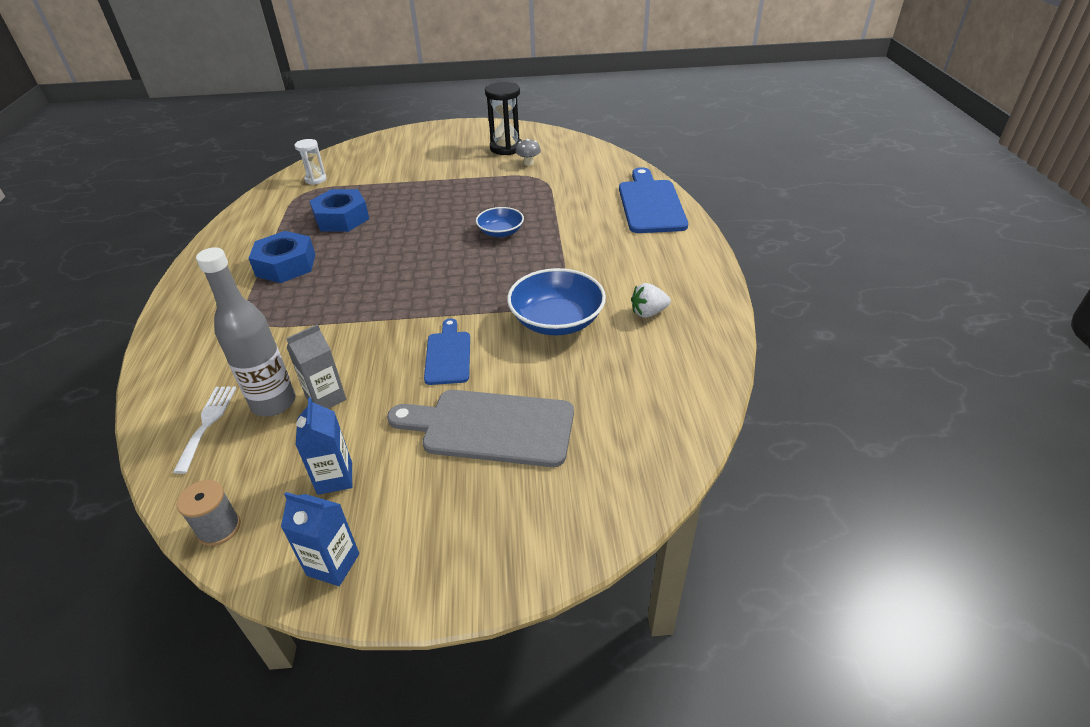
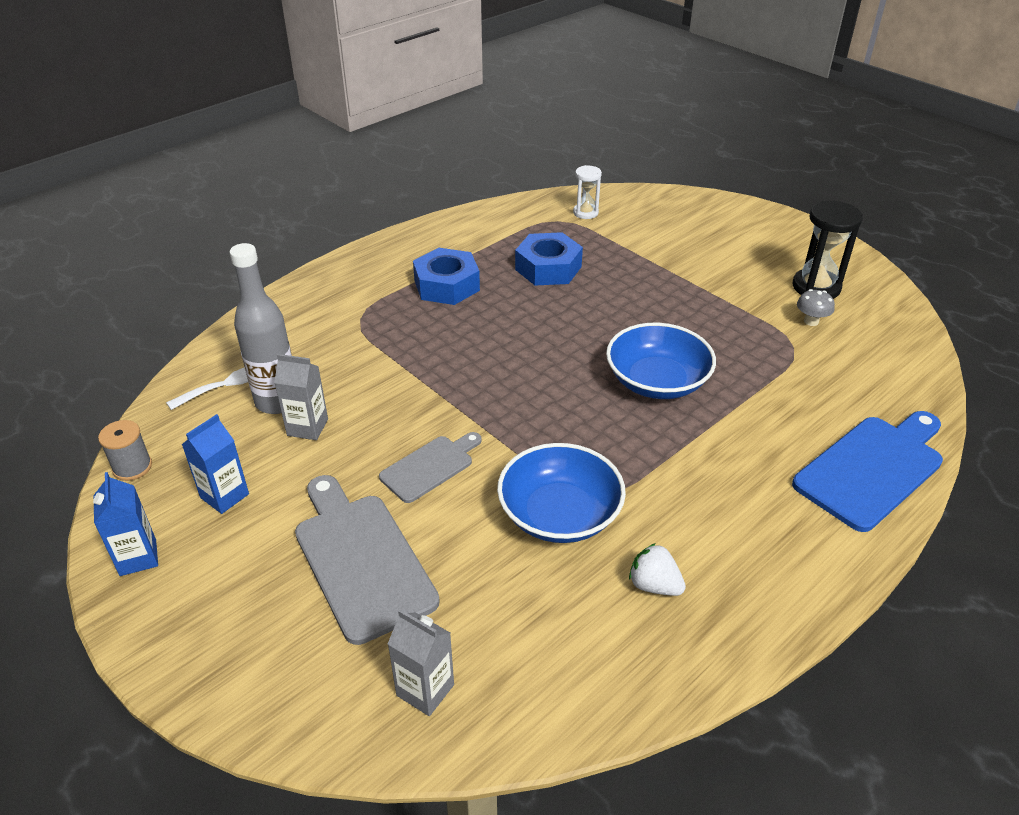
camera: 50 degrees right, 0 degrees up
blue cutting board [424,318,470,385] -> grey cutting board [379,432,482,503]
blue bowl [476,207,524,237] -> blue bowl [606,323,716,399], size x1.68
none -> grey carton [388,609,454,716]

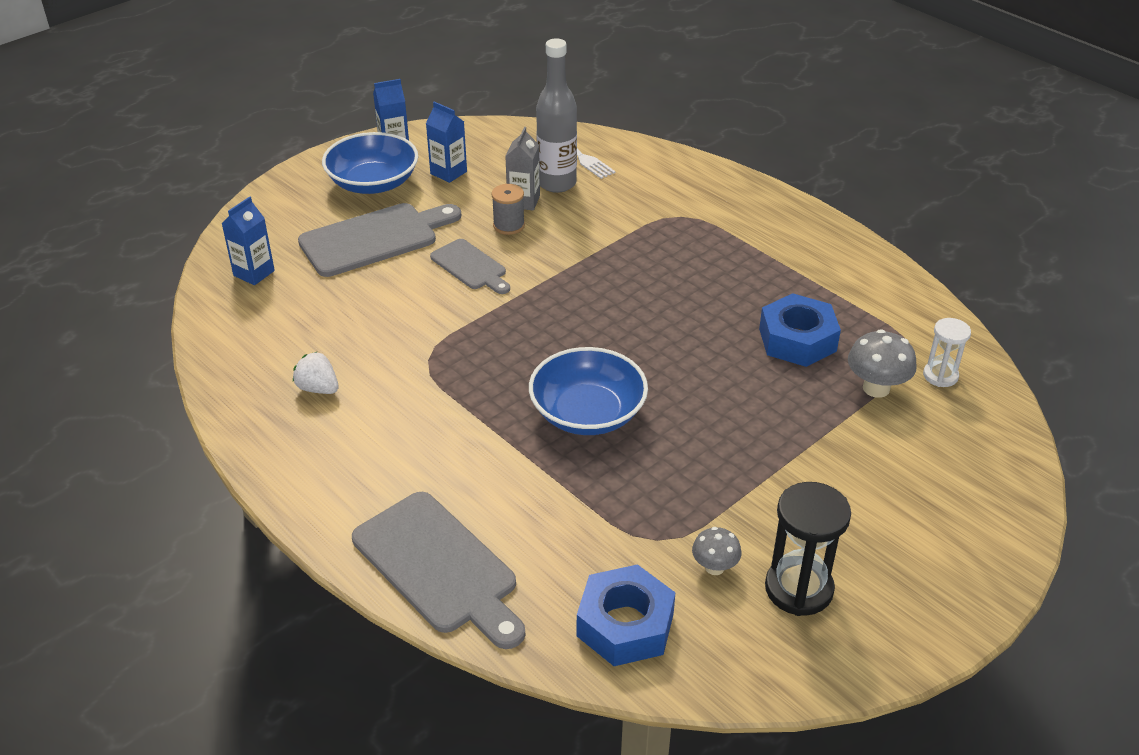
camera: 90 degrees right, 0 degrees up
grey spool [98,420,152,481] -> grey spool moved to [491,184,525,235]
grey carton [388,609,454,716] -> blue carton [221,196,275,285]
blue nut [413,248,480,305] -> blue nut moved to [577,564,675,666]
blue bowl [497,443,626,543] -> blue bowl moved to [322,132,418,194]
white strawberry [629,543,686,596] -> white strawberry turned 90 degrees counterclockwise [293,351,339,394]
blue cutting board [792,411,943,532] -> grey cutting board [352,492,525,649]
none -> grey mushroom [848,329,917,398]

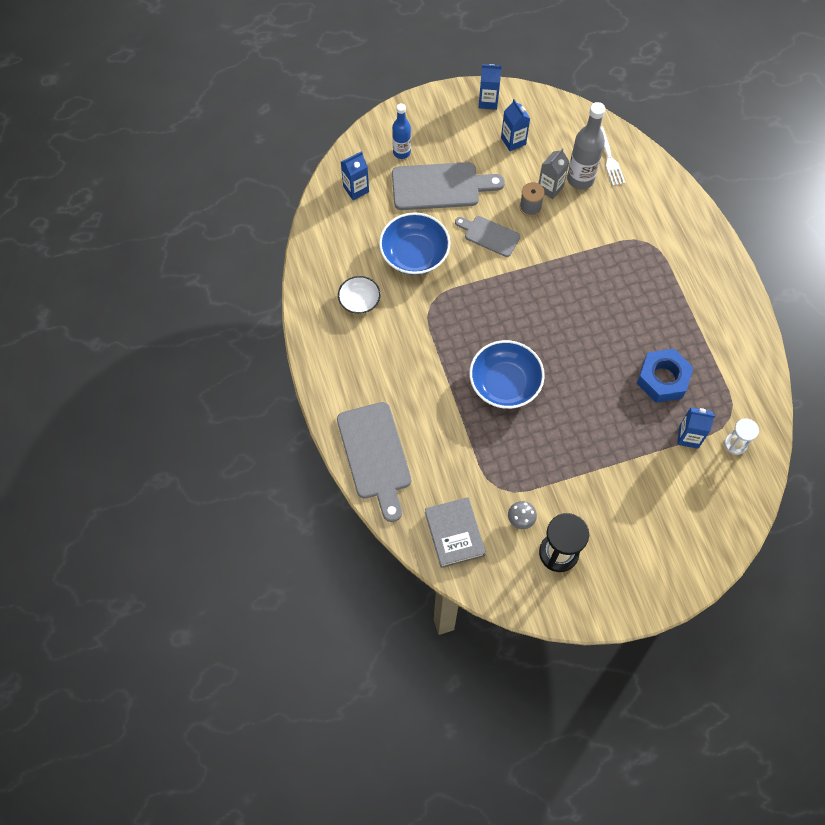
camera: 25 degrees right, 25 degrees up
white strawberry [293,351,339,394] -> white bowl [338,276,381,314]
blue bowl [322,132,418,194] -> blue bowl moved to [379,212,450,275]
grey cutting board [430,239,510,294] -> grey cutting board turned 135 degrees clockwise [455,216,520,257]
blue nut [577,564,675,666] -> grey book [425,497,486,568]
grey mushroom [848,329,917,398] -> blue carton [677,407,715,449]
none -> blue bottle [392,103,411,159]

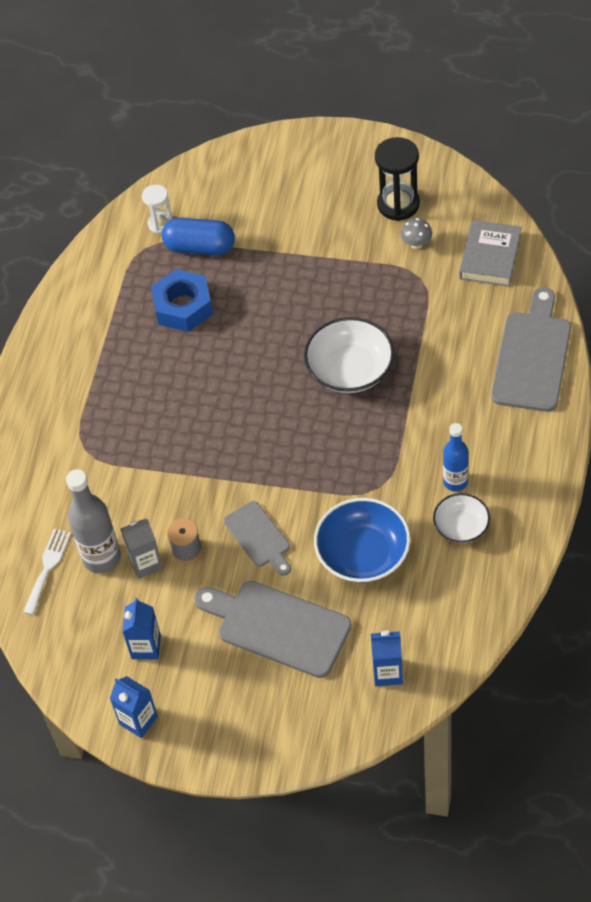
camera: 145 degrees left, 10 degrees down
blue bottle [392,103,411,159] -> blue bottle moved to [443,423,469,491]
blue bowl [469,340,545,409] -> white bowl [304,317,394,393]
blue carton [677,407,715,449] -> blue capsule [162,218,235,255]

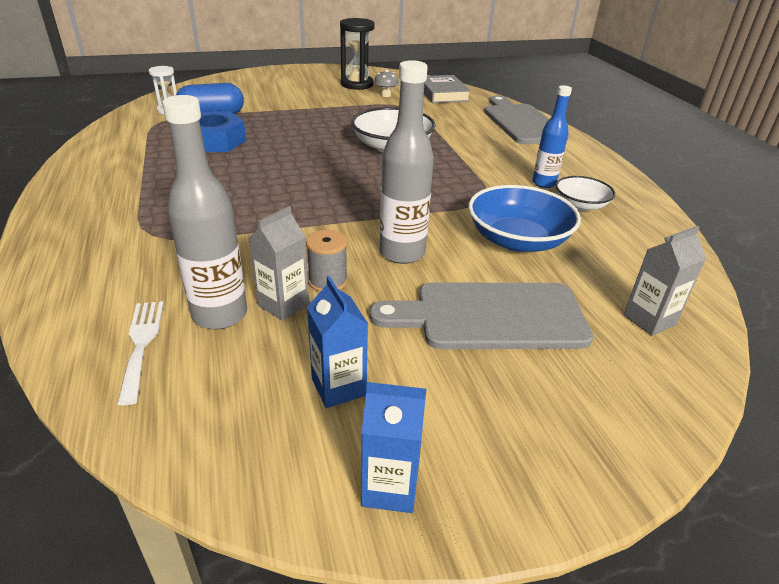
camera: 35 degrees left, 20 degrees down
grey cutting board [224,501,291,576] -> grey bottle [380,60,434,264]
blue carton [371,631,403,686] -> grey carton [623,226,706,336]

